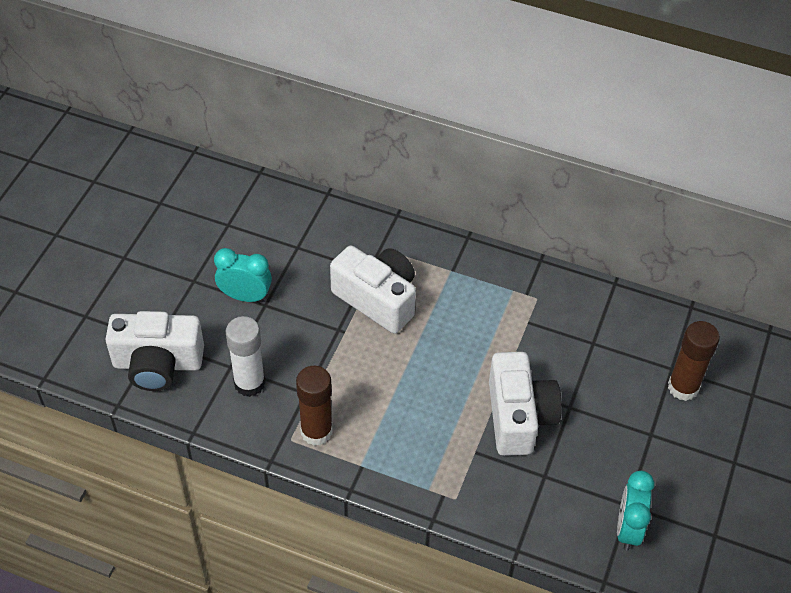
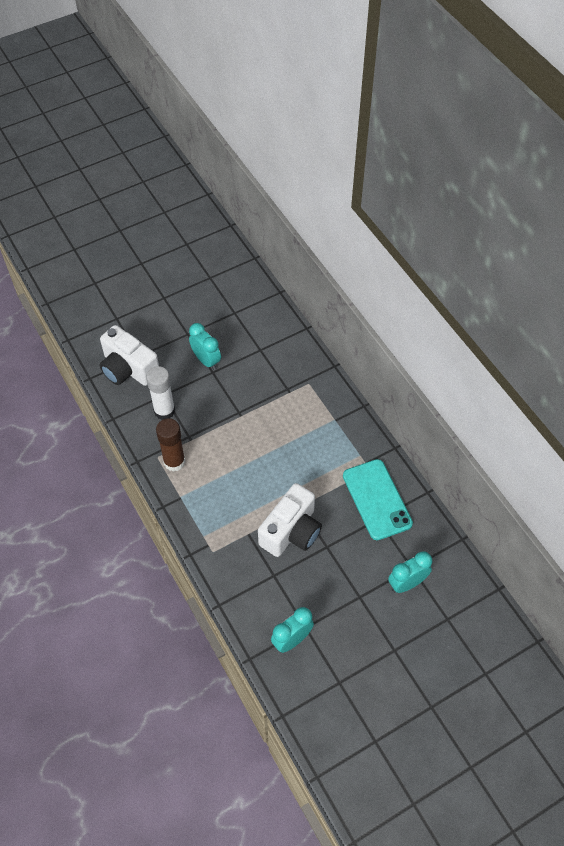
camera: 40 degrees right, 5 degrees up
white camera [330,246,416,334] -> none
brown glue stick [668,321,720,401] -> turquoise clock [388,552,432,593]
none -> turquoise phone [343,459,413,540]

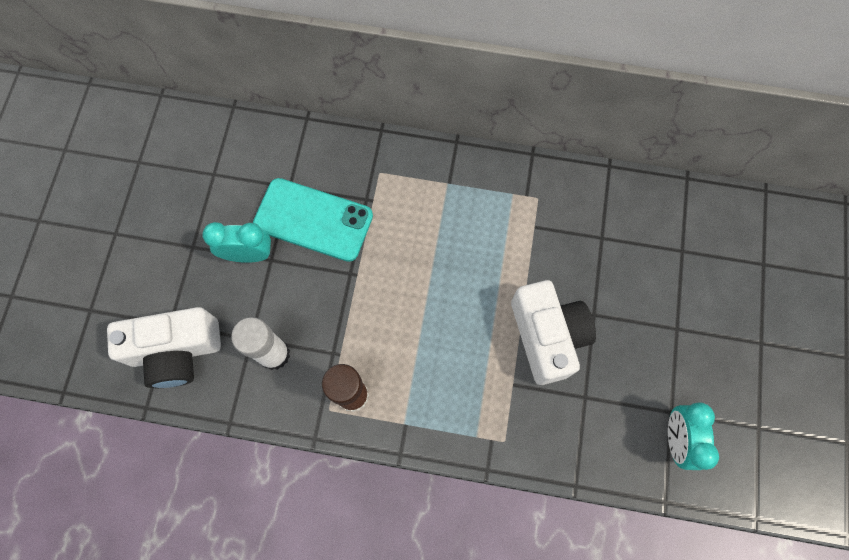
camera: 50 degrees left, 15 degrees up
turquoise phone [343,459,413,540] -> turquoise phone moved to [253,178,373,262]
turquoise clock [388,552,432,593] -> none

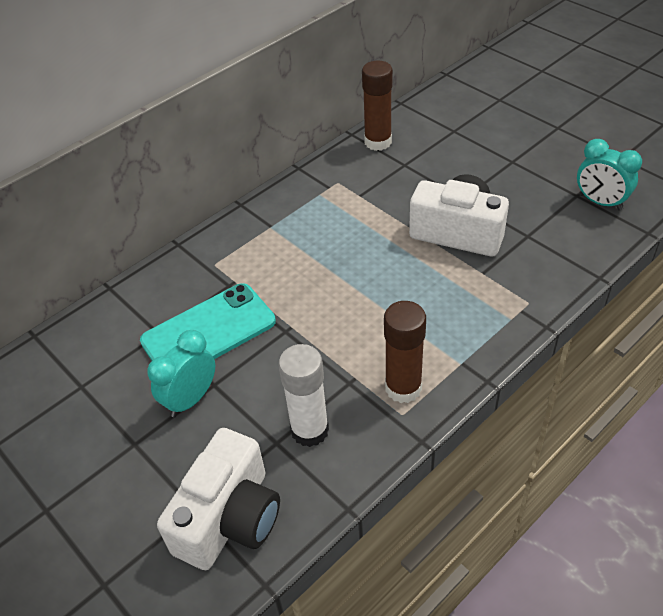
camera: 50 degrees left, 25 degrees down
none -> brown glue stick [362,61,393,151]

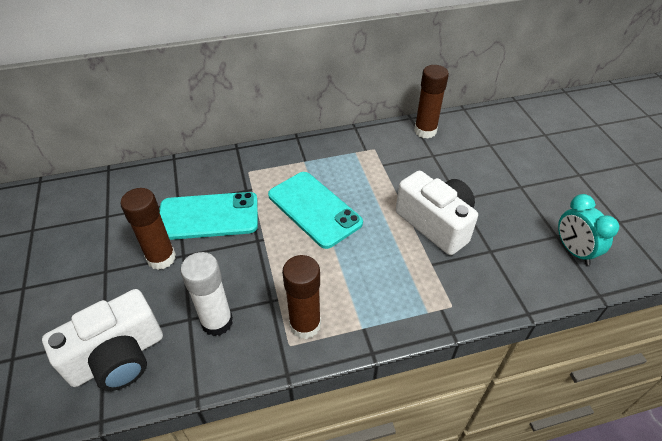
camera: 25 degrees right, 0 degrees up
turquoise clock [147,330,215,417] -> brown glue stick [120,188,176,270]
none -> turquoise phone [268,172,363,249]

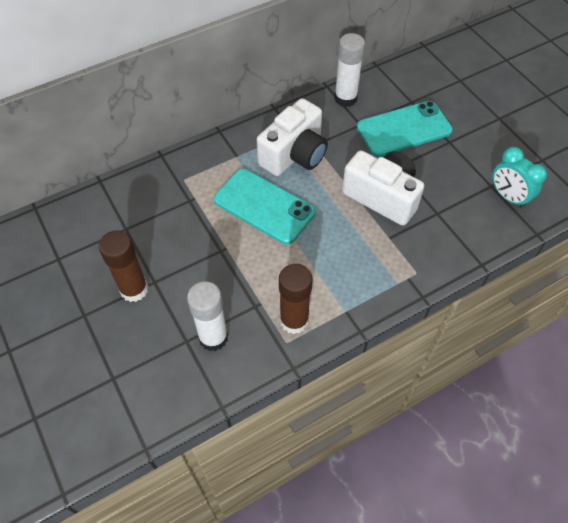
camera: 15 degrees left, 10 degrees up
white camera [42,289,163,391] -> white camera moved to [257,98,328,176]
turquoise phone [160,192,258,240] -> turquoise phone moved to [357,101,453,157]
brown glue stick [414,65,449,139] -> white glue stick [334,33,365,107]

